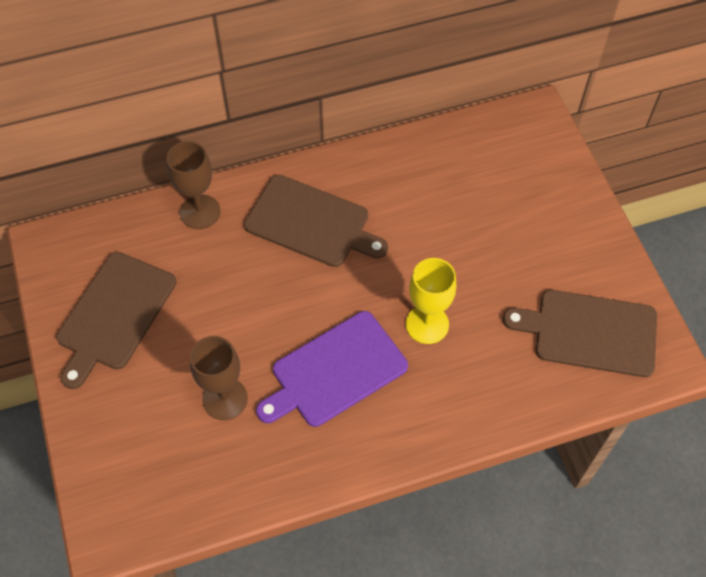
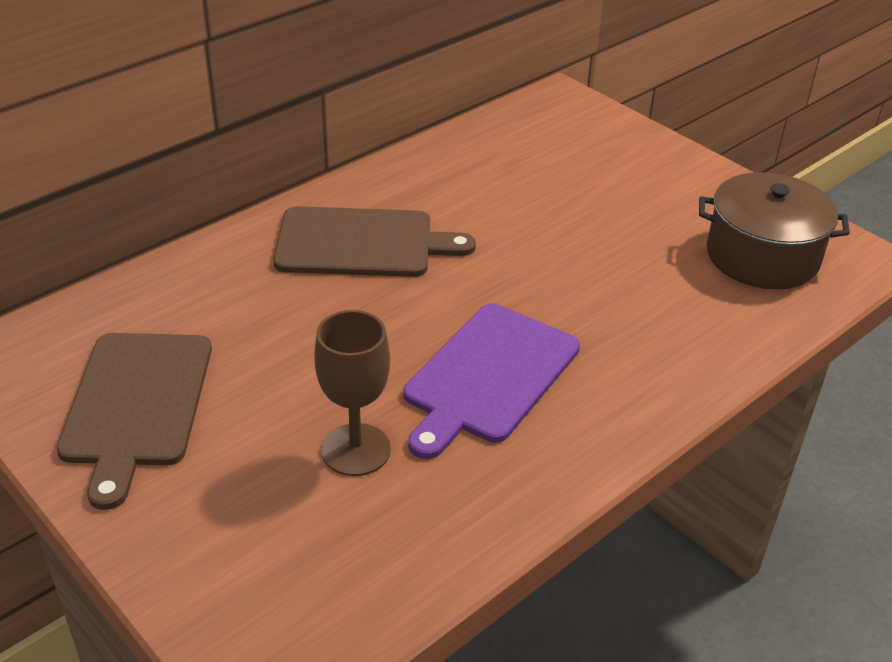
camera: 25 degrees left, 20 degrees down
brown goblet [167,141,220,229] -> none
yellow goblet [406,258,456,344] -> none
brown cutting board [503,290,657,377] -> brown pot [699,172,850,289]

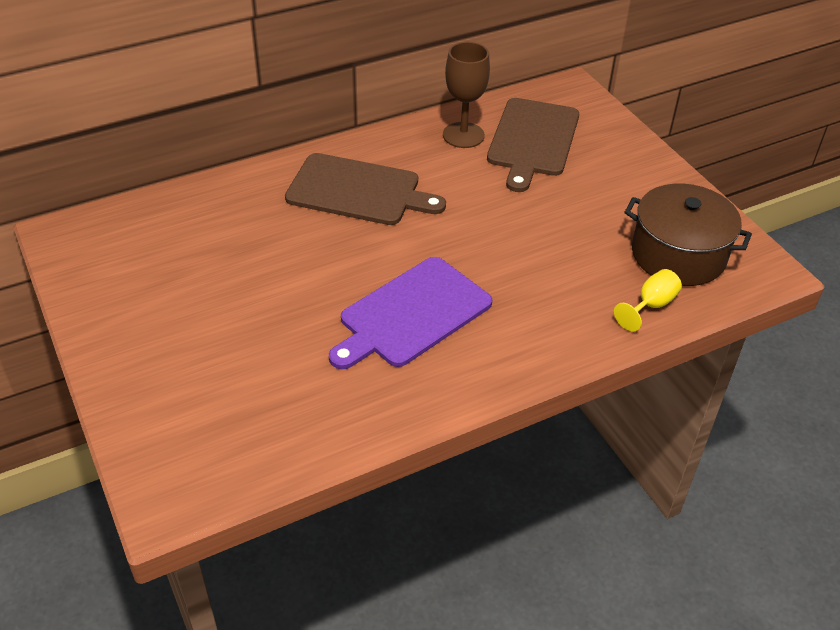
camera: 15 degrees right, 5 degrees up
brown cutting board [56,333,212,510] -> brown cutting board moved to [487,98,579,192]
brown goblet [314,310,391,476] -> brown goblet moved to [443,42,490,148]
none -> yellow goblet [614,269,682,331]

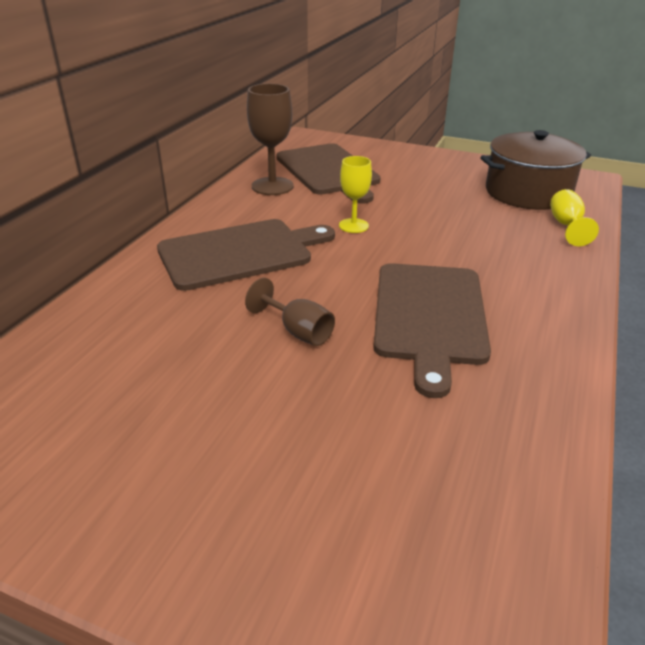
camera: 40 degrees left, 10 degrees down
purple cutting board [329,257,492,369] -> brown cutting board [373,263,491,398]
none -> brown goblet [245,278,335,346]
none -> yellow goblet [339,156,372,233]

